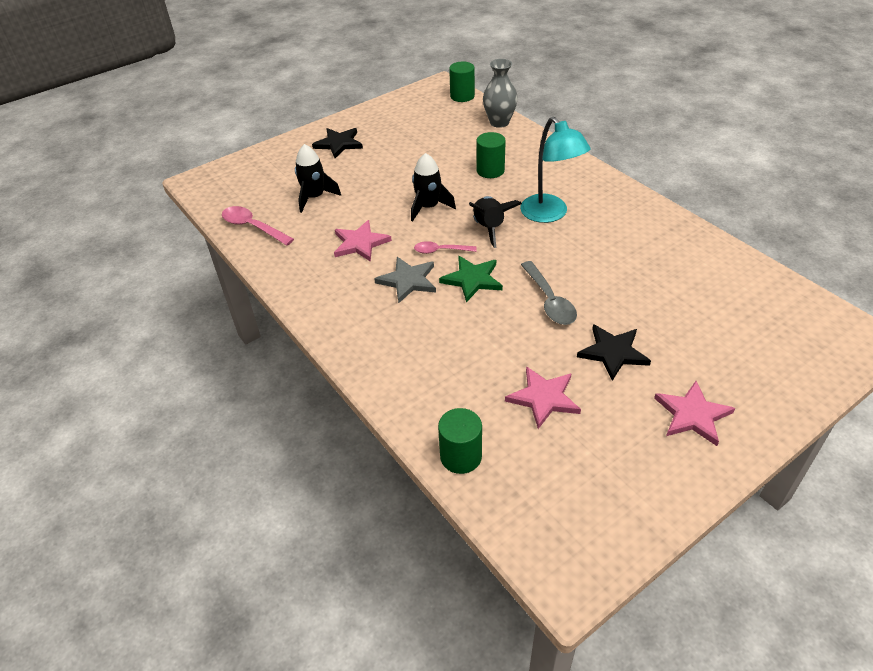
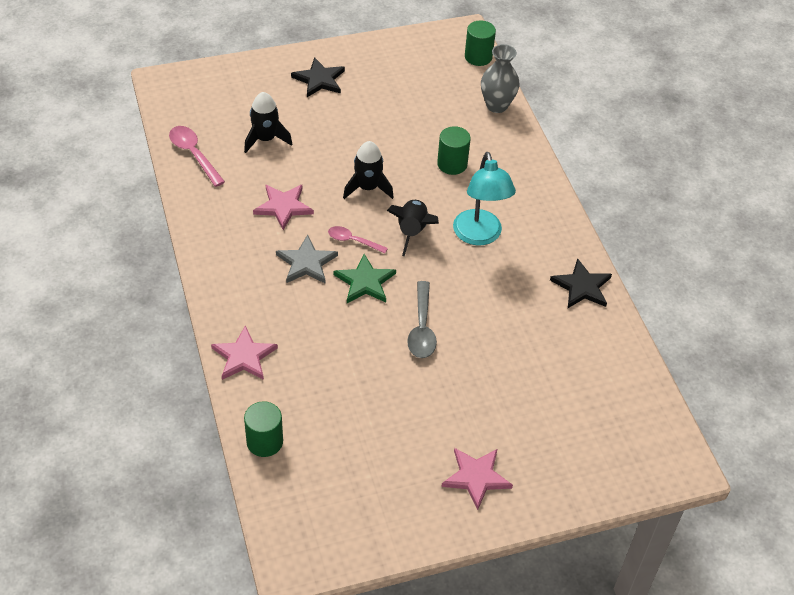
camera: 15 degrees right, 5 degrees up
pink star [505,366,581,429] -> pink star moved to [211,325,278,380]
black star [577,324,651,381] -> black star moved to [550,258,612,308]

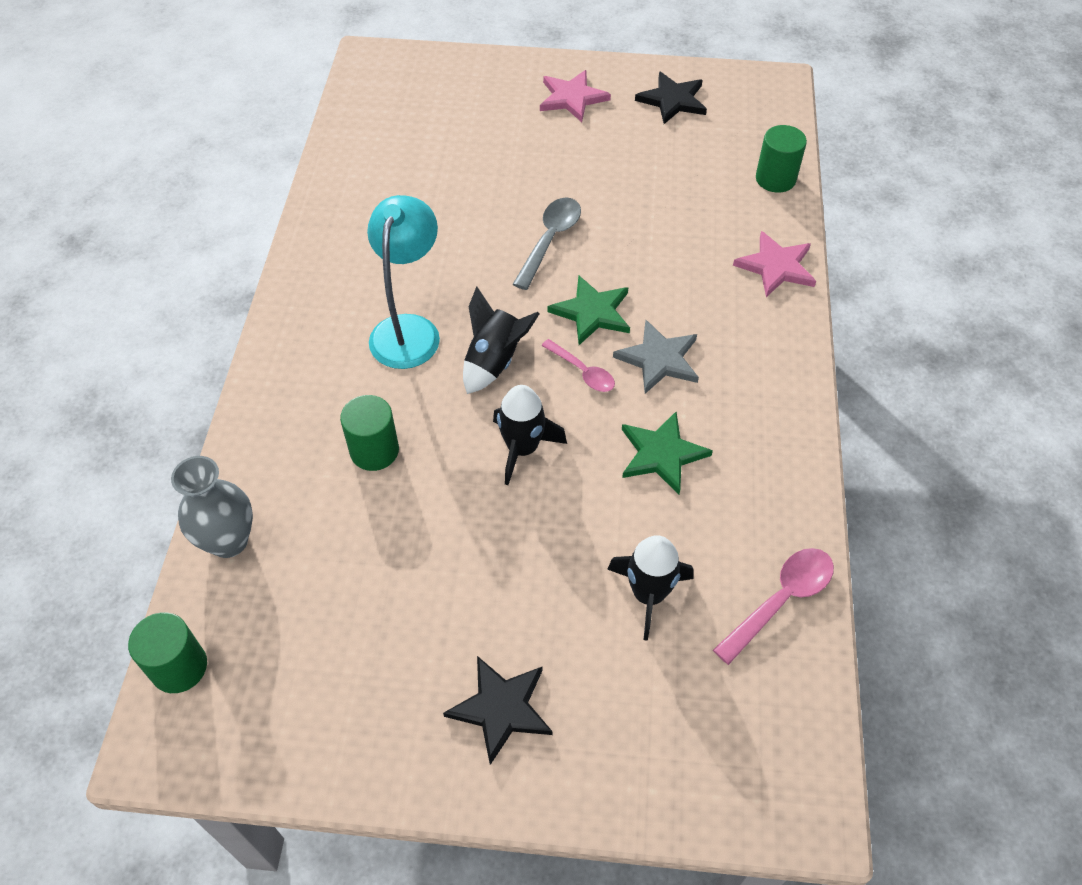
camera: 155 degrees left, 5 degrees up
pink spoon [169,126,225,187] -> pink spoon turned 120 degrees counterclockwise [713,548,834,665]
pink star [253,185,314,230] -> green star [622,412,713,494]
black star [550,258,612,308] -> black star moved to [635,72,707,124]

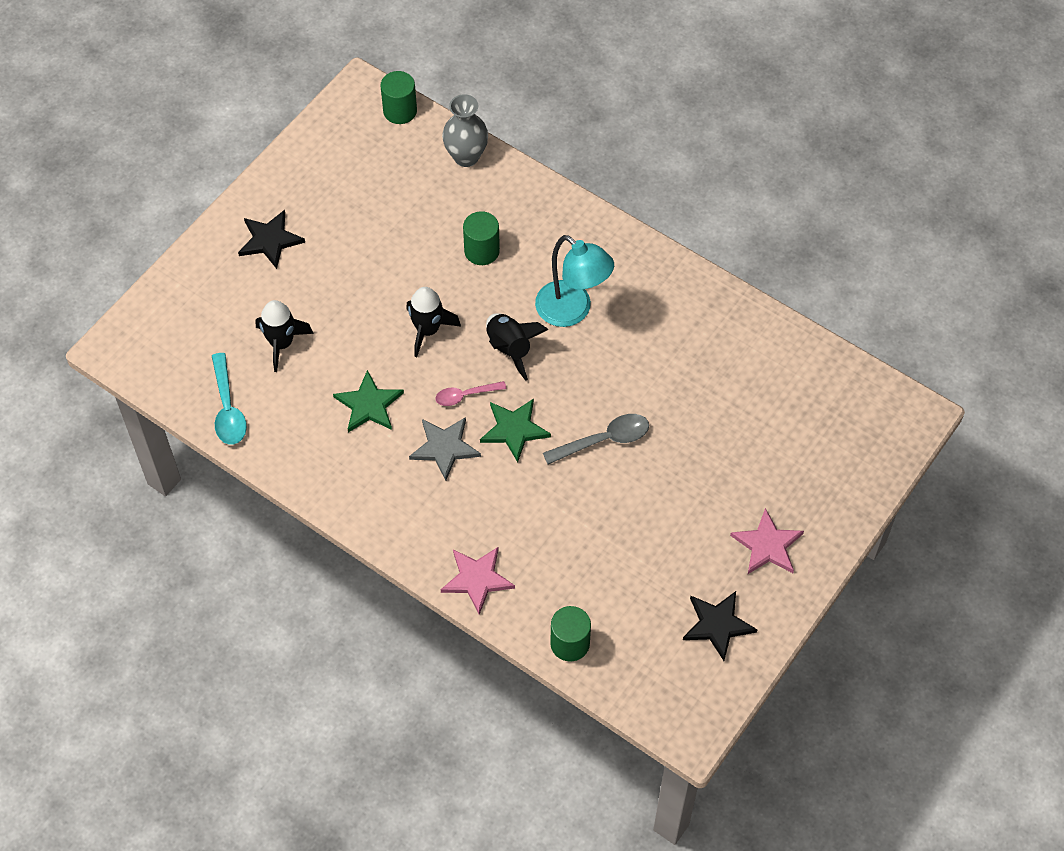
camera: 120 degrees right, 5 degrees up
grey spoon [513,198,581,290] -> grey spoon turned 75 degrees counterclockwise [543,414,649,464]
pink spoon [713,548,834,665] -> turquoise spoon [212,353,247,445]

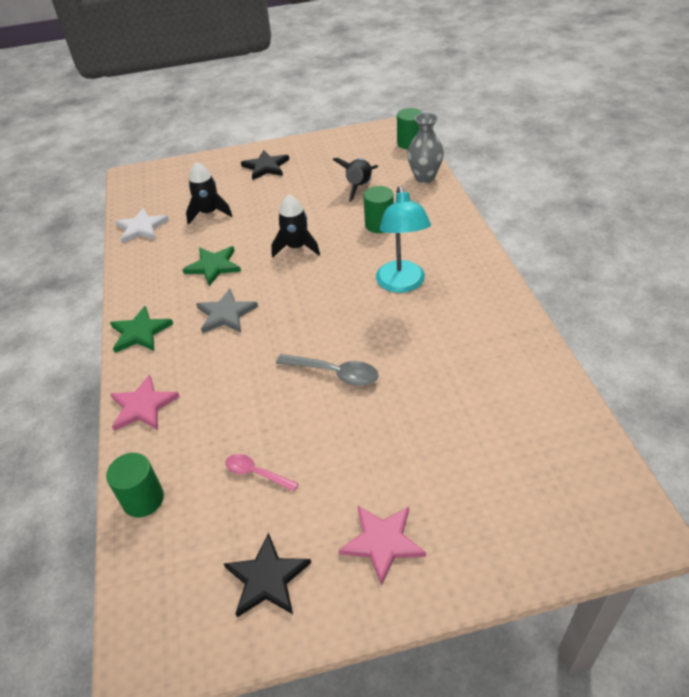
camera: 45 degrees right, 15 degrees down
turquoise spoon [212,353,247,445] -> white star [115,208,169,243]
pink spoon [435,381,506,406] -> pink spoon moved to [225,454,299,492]
green star [480,399,551,462] -> green star moved to [110,306,173,353]
black rocket [486,313,548,381] -> black rocket moved to [333,158,378,202]

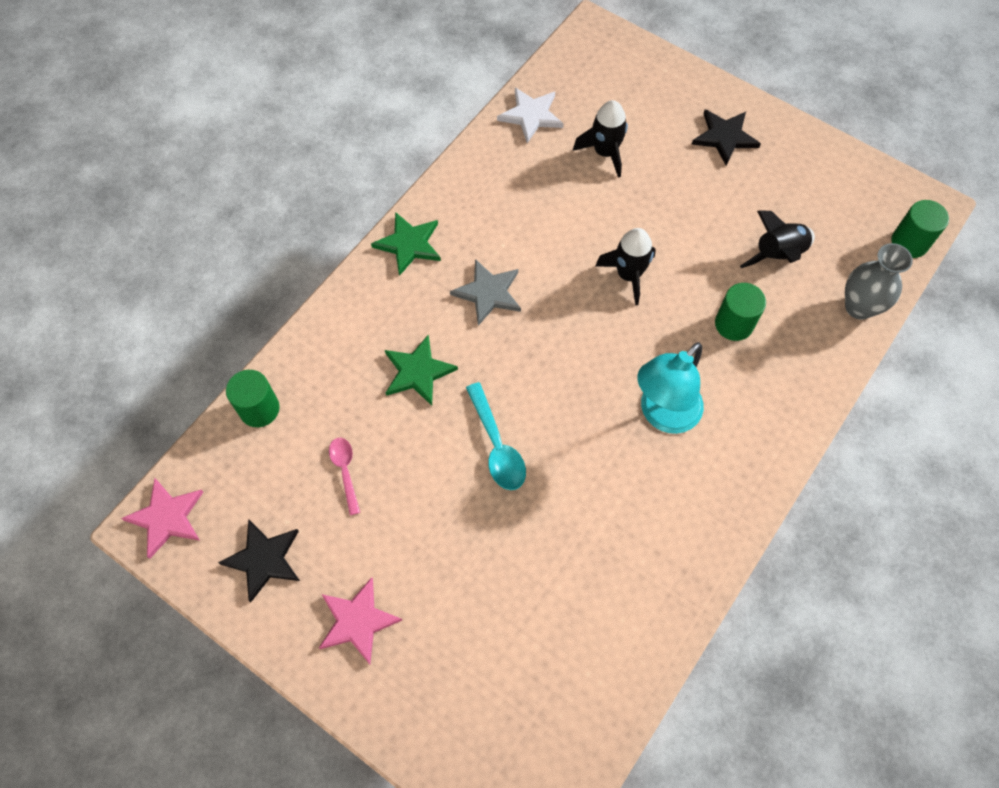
camera: 45 degrees right, 20 degrees up
pink star [110,374,180,431] -> pink star moved to [121,478,203,559]
green star [182,246,241,286] -> green star moved to [385,335,458,406]
grey spoon [276,354,379,386] -> turquoise spoon [466,382,526,490]

